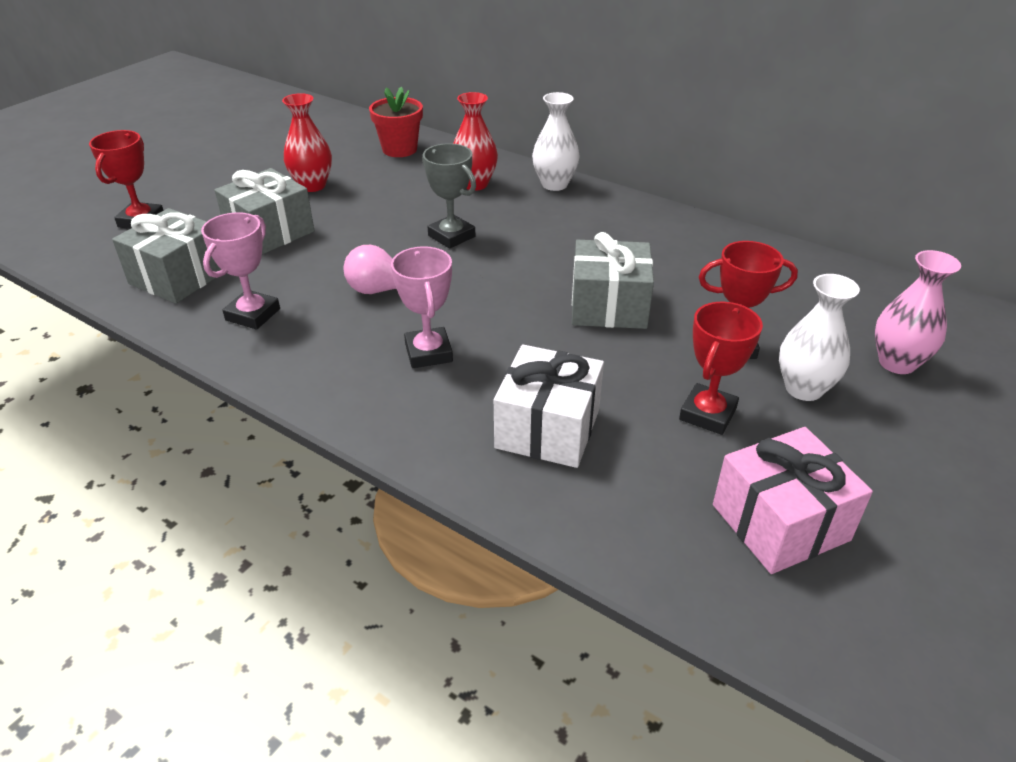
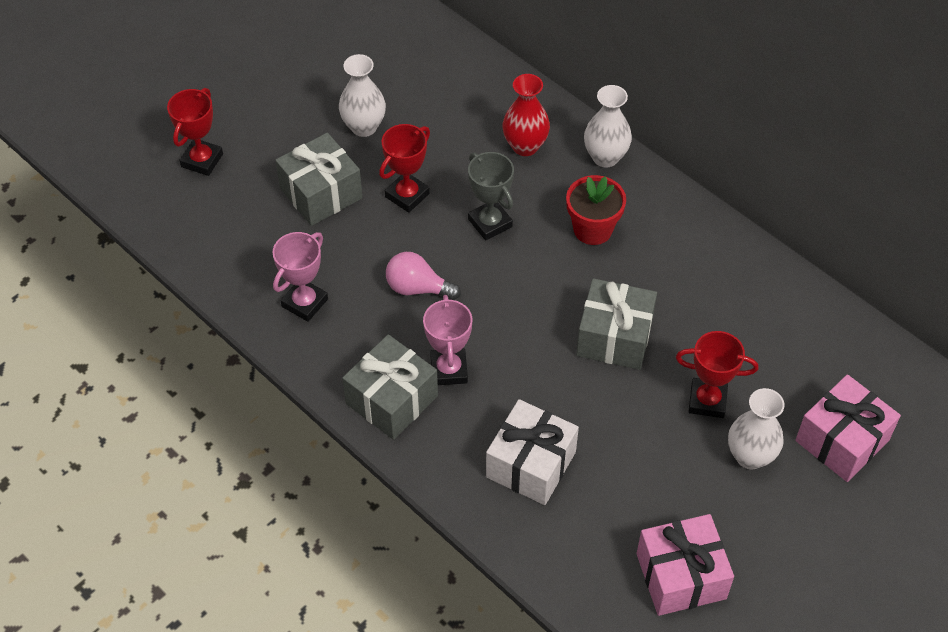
camera: 10 degrees right, 15 degrees up
grey gift [112,208,221,304] -> grey gift moved to [342,334,438,440]
red vase [282,93,332,192] -> white vase [339,54,386,137]
red flower pot [369,87,423,157] -> red flower pot moved to [566,175,626,245]
red trophy [679,302,763,435] -> red trophy moved to [379,124,430,213]
pink vase [875,250,961,374] -> pink gift [795,374,901,482]

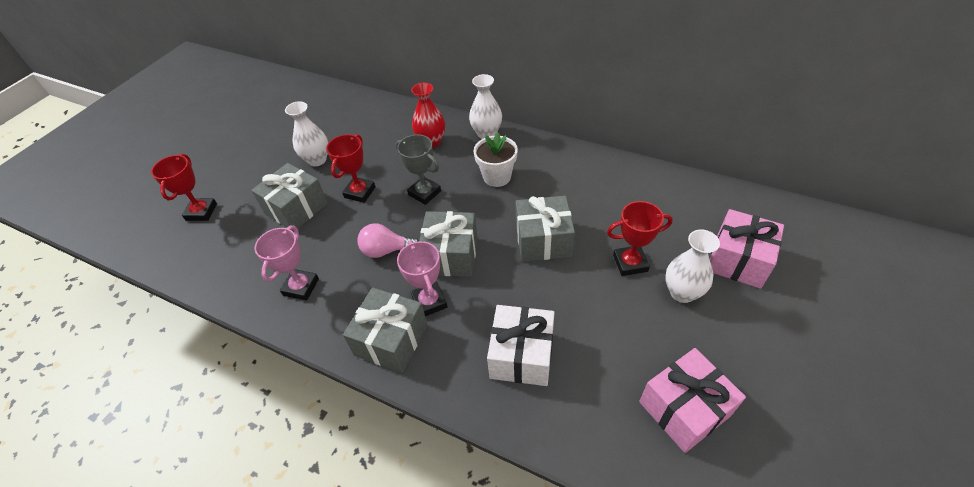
camera: 15 degrees left, 5 degrees down
red flower pot [566,175,626,245] -> white flower pot [474,132,518,187]
none -> grey gift [419,211,477,277]

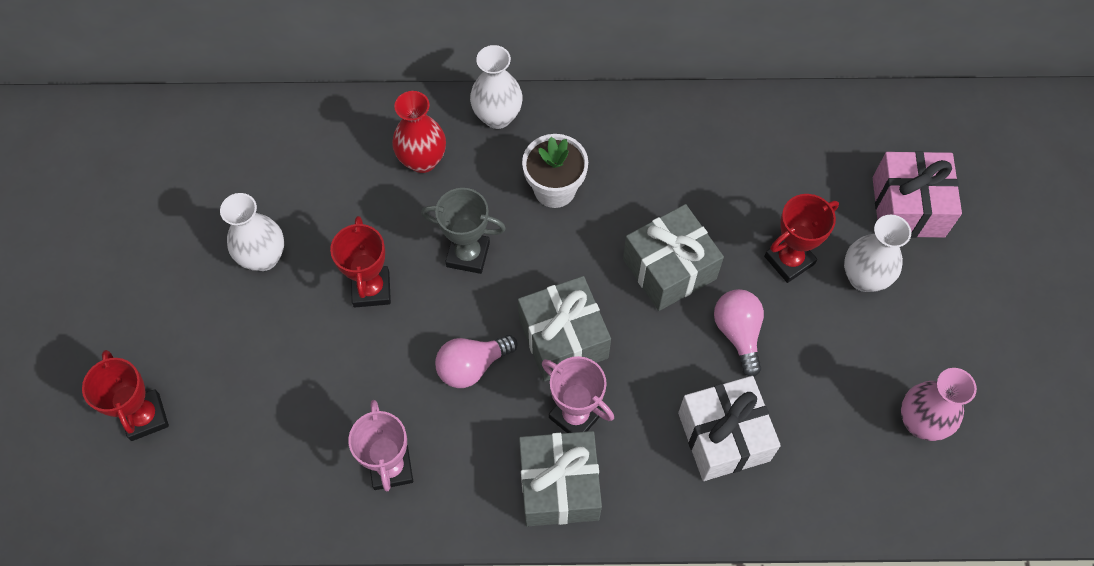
camera: 30 degrees left, 15 degrees up
grey gift [251,163,328,232] -> none
pink gift [639,348,746,453] -> pink vase [901,368,977,441]
none -> pink light bulb [714,289,764,377]

